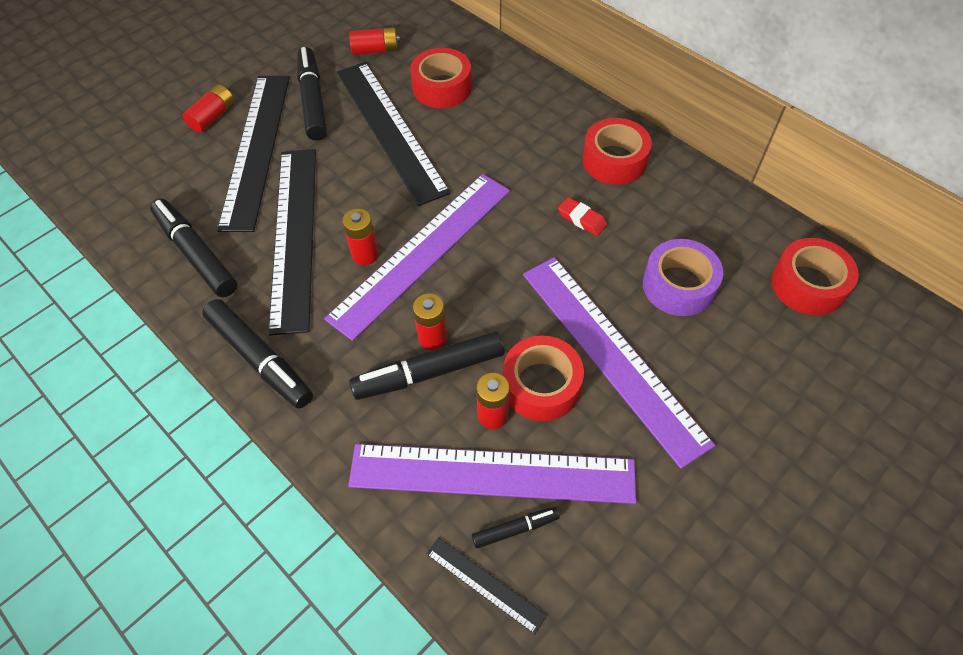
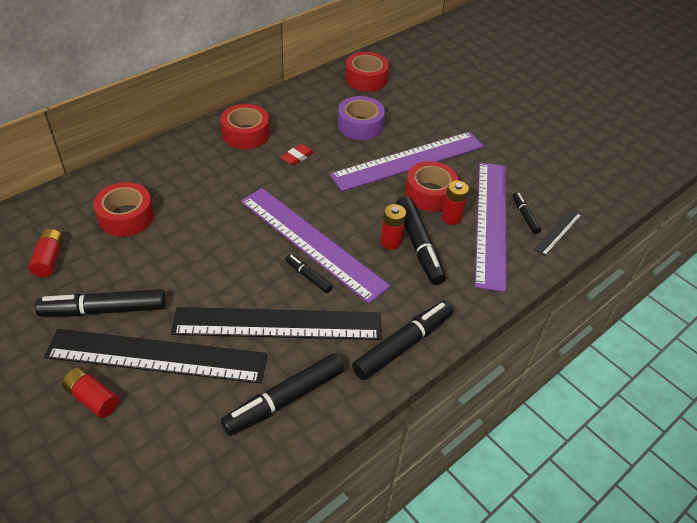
camera: 90 degrees left, 10 degrees down
black ruler [337,62,451,206] -> none
red battery [342,209,379,265] -> black marker [285,254,332,293]

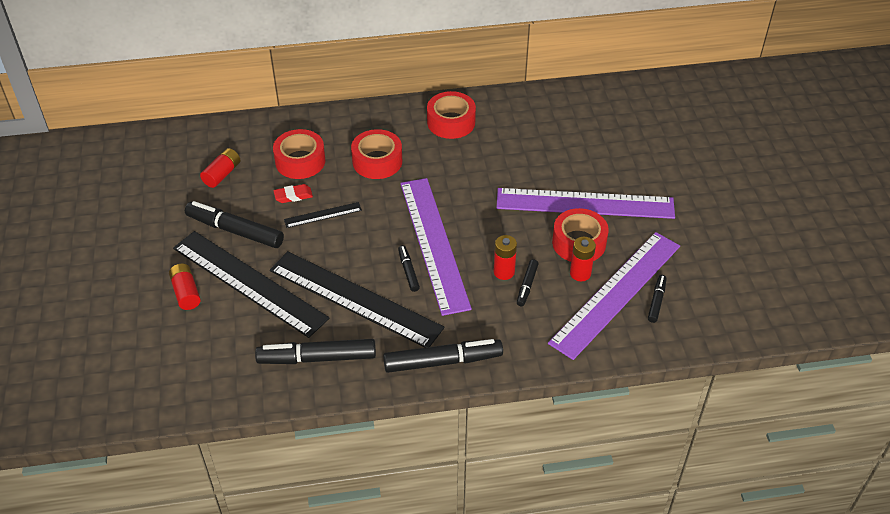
camera: 35 degrees right, 0 degrees up
red eraser [281,144,314,166] -> red eraser moved to [273,184,313,203]
purple tape [338,96,385,140] -> none
red tape [345,52,389,92] -> red tape moved to [351,129,402,179]
black marker [396,196,446,285] -> black marker [517,259,538,306], size x0.51
black ruler [534,209,582,256] -> black ruler moved to [284,202,362,228]

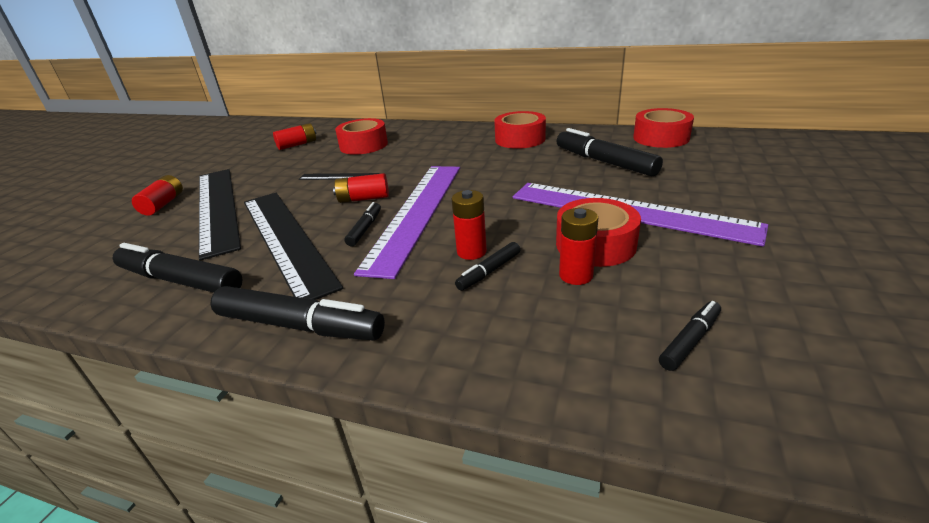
camera: 30 degrees right, 15 degrees down
black marker [185,201,284,248] -> black marker moved to [557,128,663,177]
red eraser [273,184,313,203] -> none
red tape [351,129,402,179] -> red tape moved to [633,108,694,148]
purple ruler [548,232,680,360] -> none
none -> red battery [333,173,389,203]

